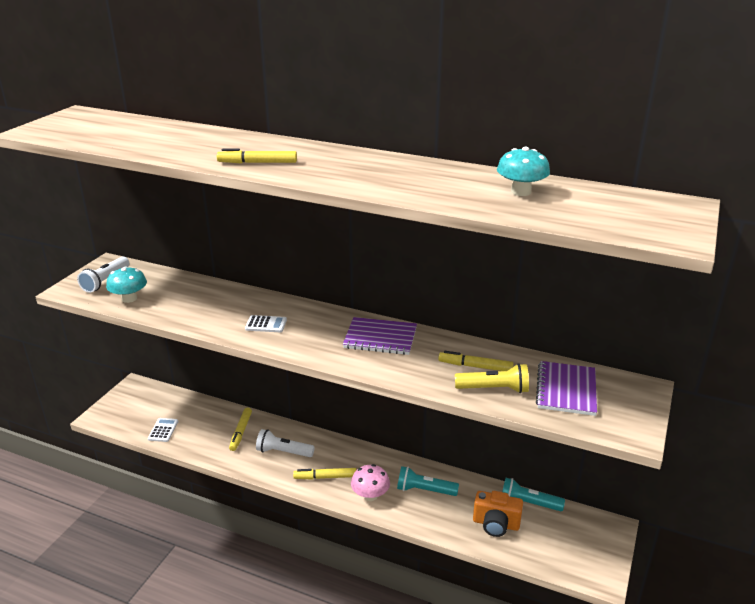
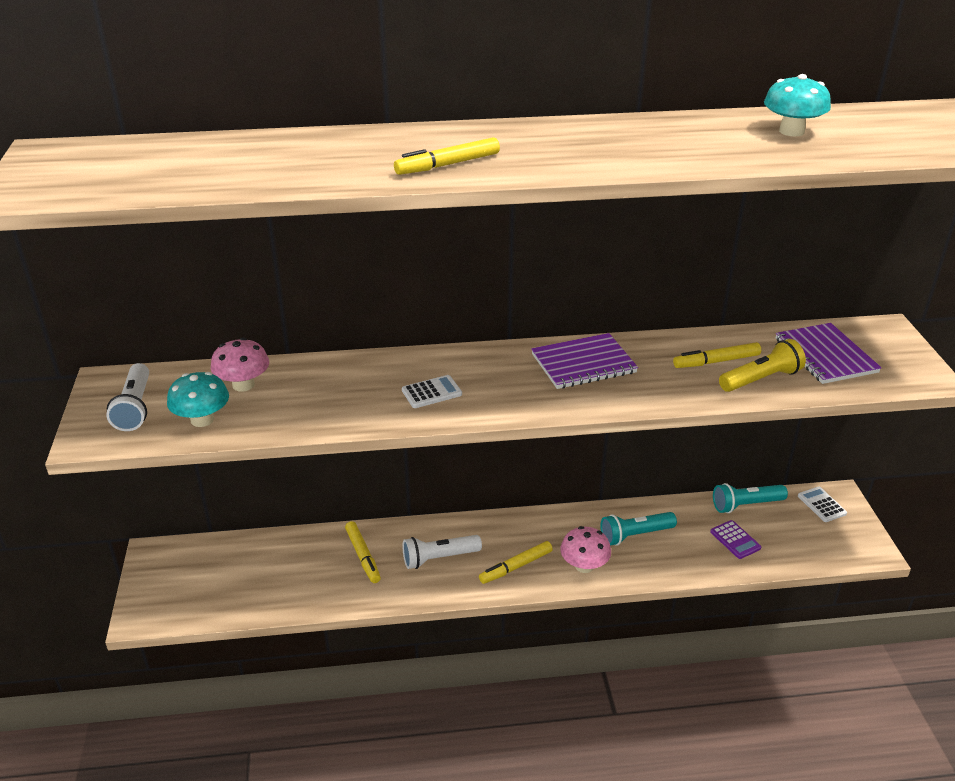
camera: 30 degrees left, 5 degrees up
white calculator [148,418,179,442] -> white calculator moved to [798,487,847,522]
orange camera [473,491,523,537] -> purple calculator [710,520,761,559]
none -> pink mushroom [211,338,269,392]

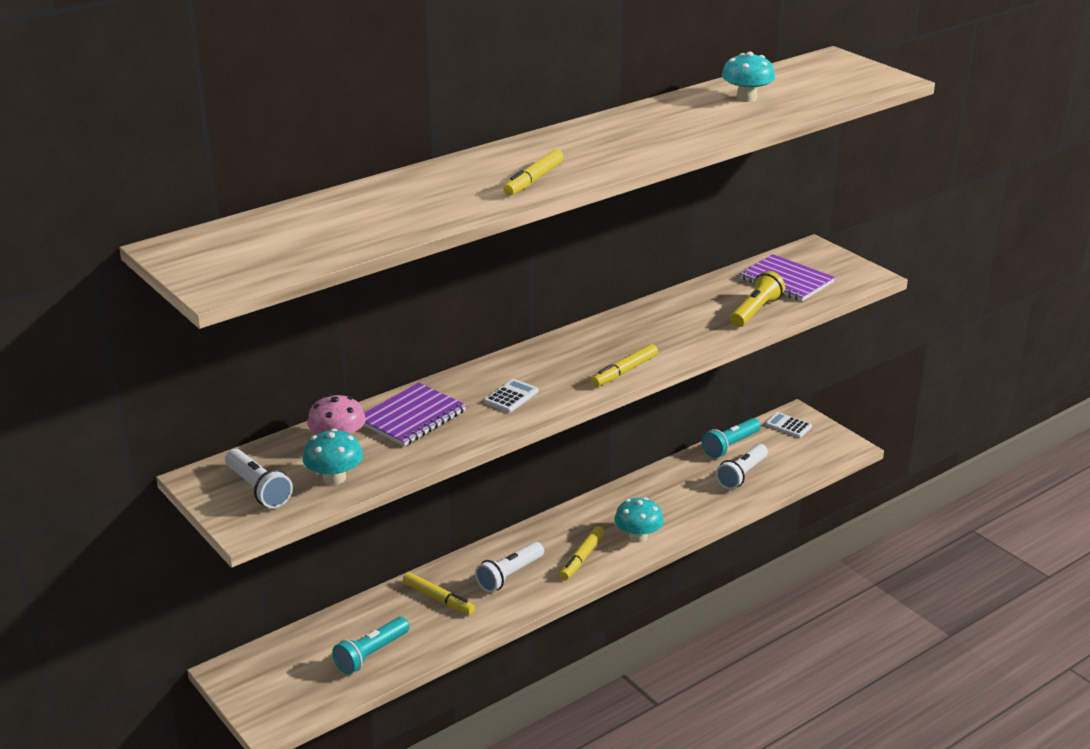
camera: 30 degrees left, 5 degrees down
purple notebook [531,333,638,389] -> purple notebook moved to [363,382,466,446]
pink mushroom [560,526,611,573] -> turquoise mushroom [614,497,664,542]
turquoise flashlight [600,512,677,546] -> turquoise flashlight moved to [332,617,409,674]
yellow marker [673,342,761,368] -> yellow marker moved to [591,344,658,387]
purple calculator [710,520,761,559] -> white flashlight [716,444,768,490]

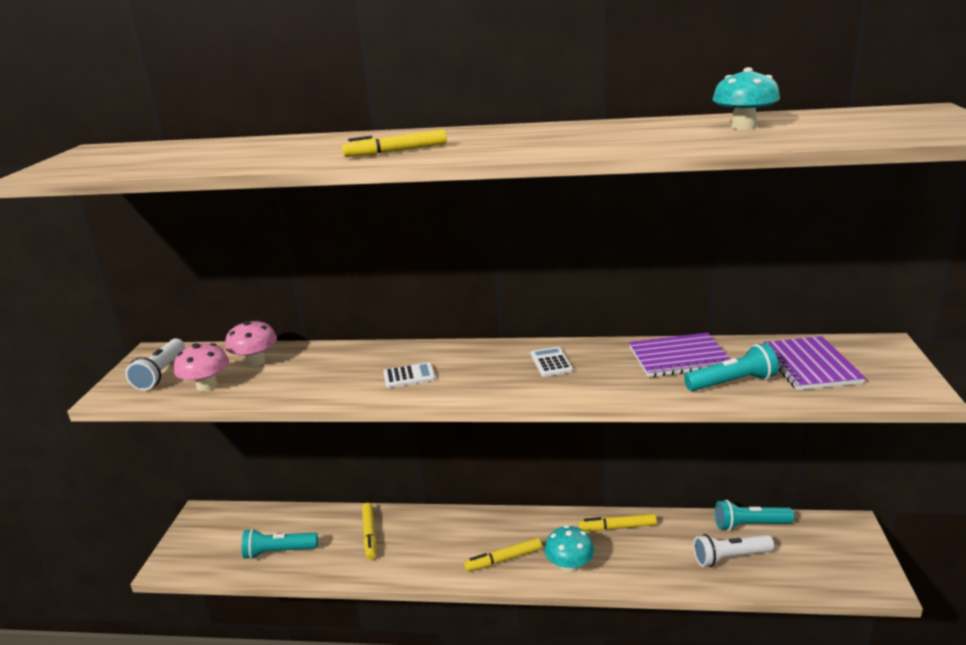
camera: 45 degrees right, 5 degrees down
turquoise mushroom [303,429,363,485] -> pink mushroom [174,343,229,391]
purple notebook [363,382,466,446] -> purple notebook moved to [629,333,730,377]
white flashlight [475,542,544,592] -> none
yellow marker [591,344,658,387] -> yellow marker moved to [578,514,657,531]
yellow flashlight [730,271,785,327] -> turquoise flashlight [684,343,779,391]
white calculator [765,412,812,438] -> white calculator moved to [531,347,573,377]

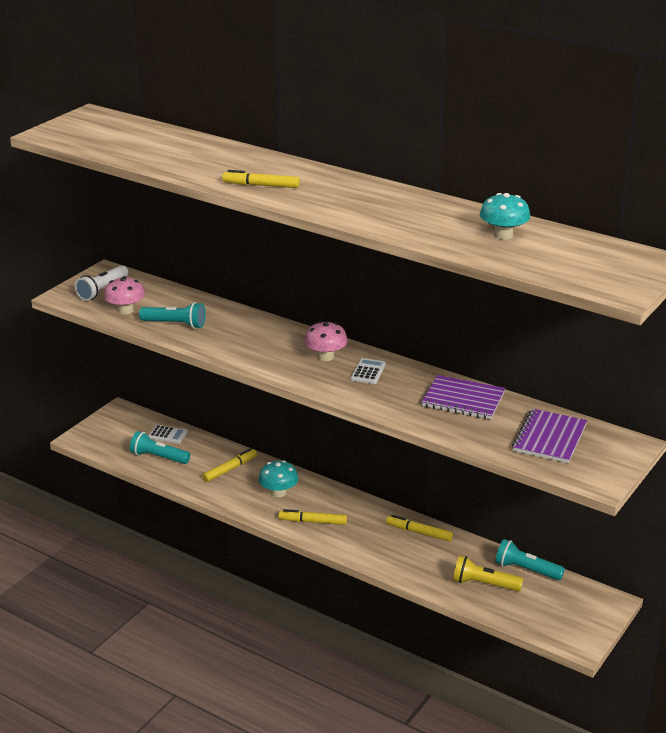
camera: 25 degrees right, 5 degrees up
pink mushroom [225,320,277,367] -> pink mushroom moved to [304,321,348,361]
yellow marker [362,503,376,560] -> yellow marker turned 150 degrees counterclockwise [203,448,257,482]
white calculator [384,362,436,388] -> white calculator moved to [148,425,187,444]
turquoise mushroom [544,525,594,573] -> turquoise mushroom moved to [258,460,298,497]
turquoise flashlight [684,343,779,391] -> turquoise flashlight moved to [139,302,205,329]
white flashlight [693,534,774,567] -> yellow flashlight [453,555,523,592]

